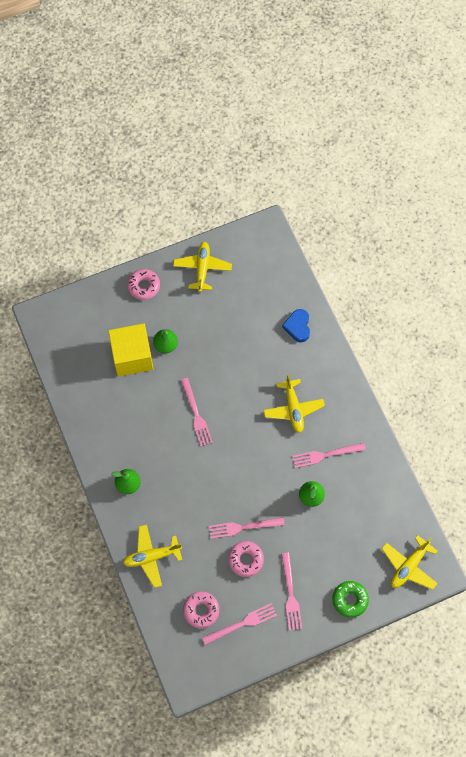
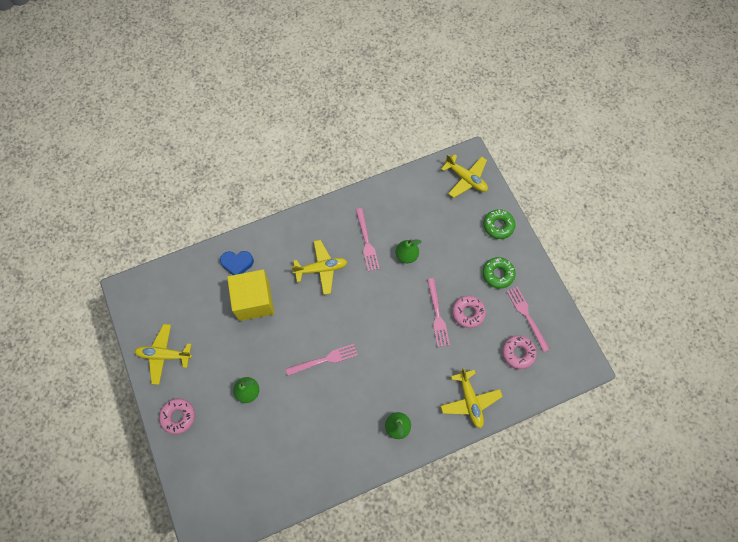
camera: 90 degrees left, 0 degrees up
yellow cube [108,323,153,377] -> yellow cube moved to [227,270,274,321]
pink fork [281,553,302,630] -> green donut [482,257,516,289]

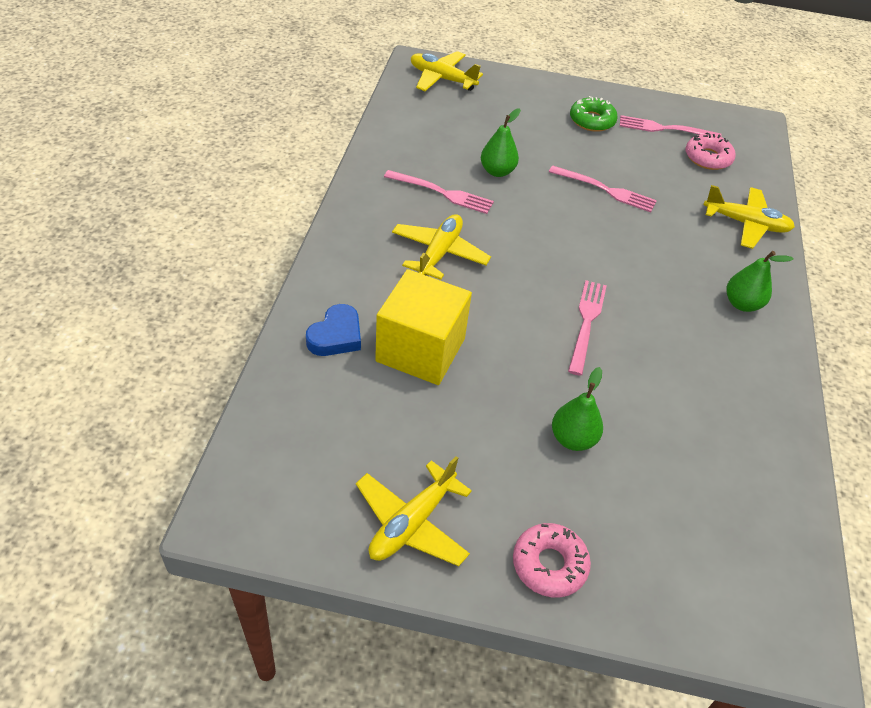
camera: 60 degrees left, 20 degrees down
yellow plane [441,154,488,198] -> yellow plane turned 135 degrees counterclockwise [411,51,483,91]
pink donut [452,296,486,328] -> none
green donut [483,209,515,239] -> none

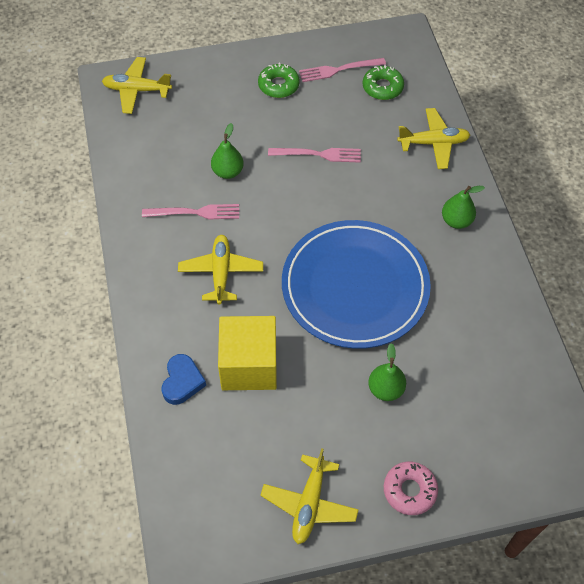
camera: 20 degrees left, 10 degrees up
pink fork [568,280,607,376] -> blue plate [282,220,431,349]
pink donut [685,132,736,170] -> green donut [363,65,404,100]

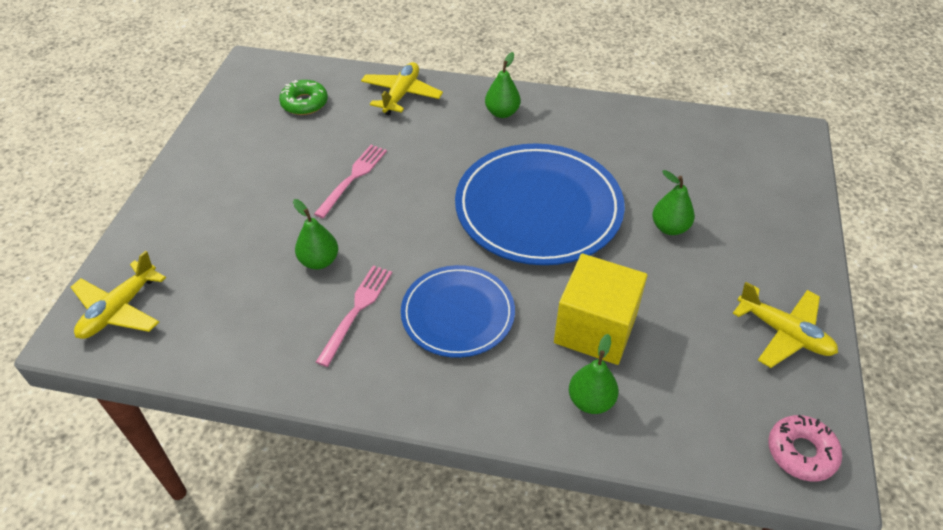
camera: 65 degrees left, 10 degrees down
blue heart [162,354,206,405] -> green pear [569,334,619,414]
yellow plane [178,235,263,305] -> blue plate [401,265,515,358]
green donut [258,63,300,98] -> none
pink fork [299,58,386,82] -> none
pink donut [384,462,438,515] -> pink donut moved to [768,415,842,482]

